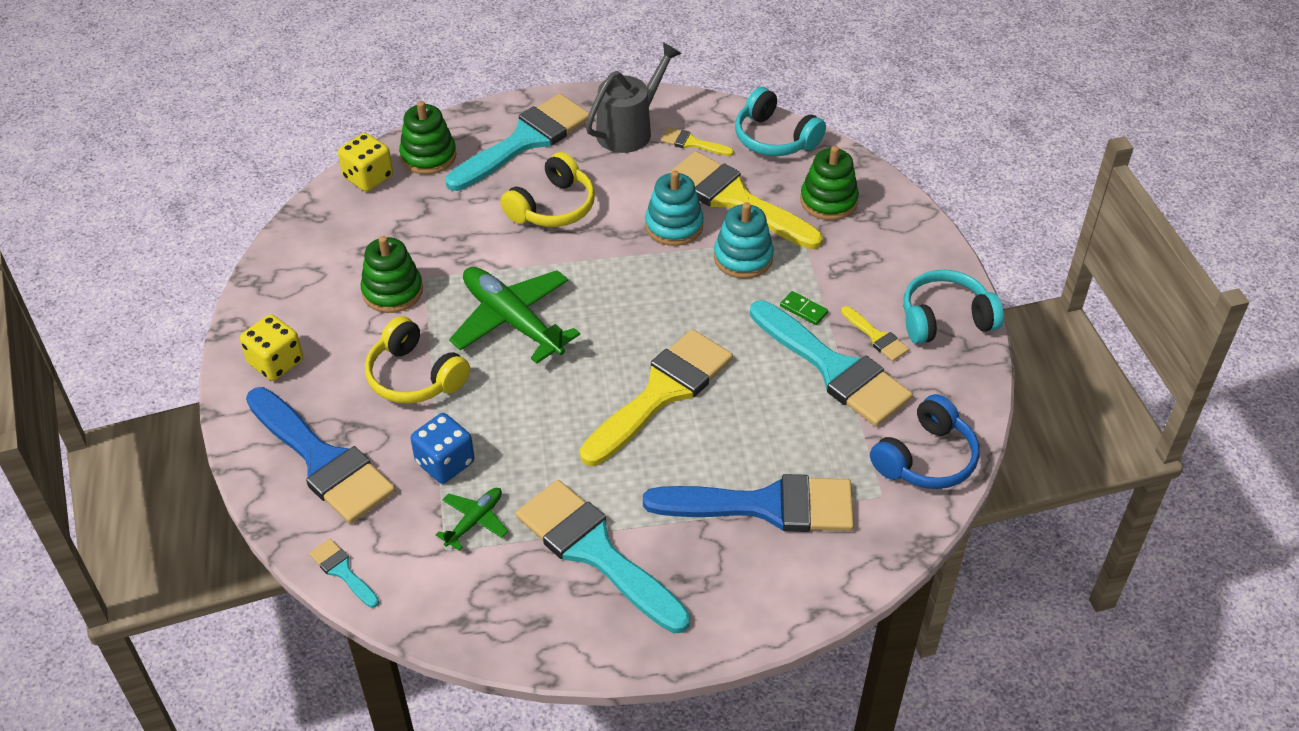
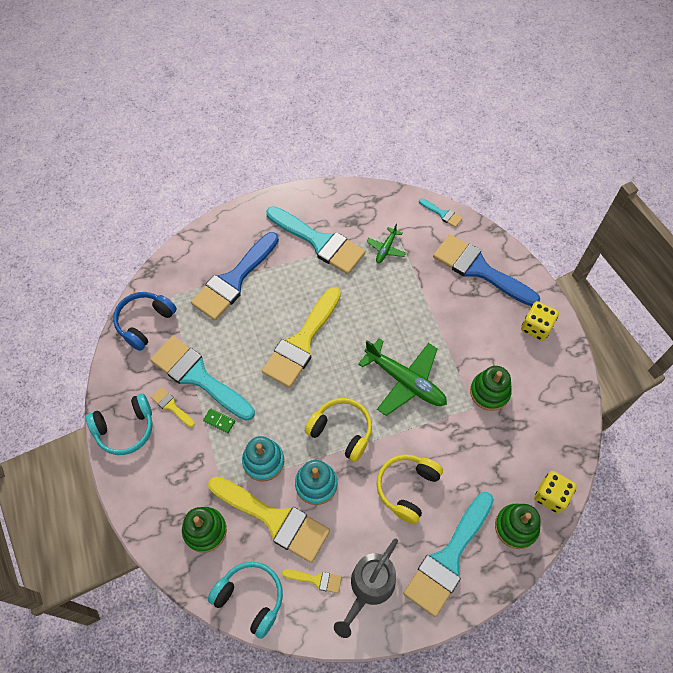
camera: 170 degrees right, 15 degrees up
yellow headphones [365,316,470,404] -> yellow headphones moved to [305,398,372,462]
blue dice [411,413,474,484] -> none
blue brush [643,474,854,532] -> blue brush turned 45 degrees counterclockwise [191,232,279,320]

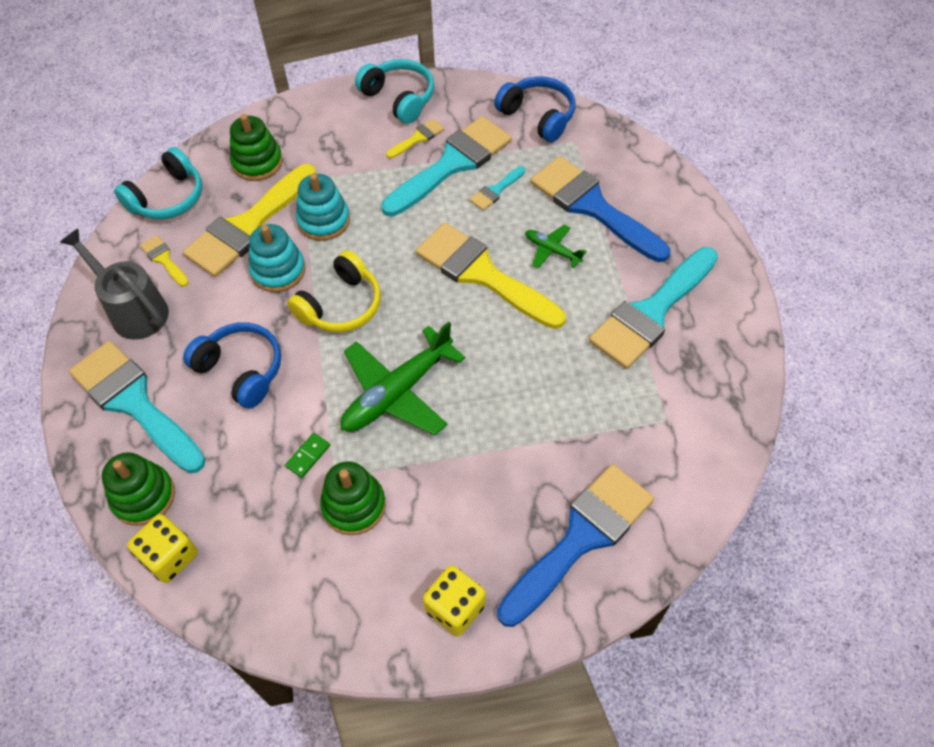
camera: 100 degrees right, 5 degrees down
turquoise headphones [86,394,153,455] -> turquoise headphones turned 150 degrees clockwise [355,59,434,124]
green domino [203,408,235,433] -> green domino moved to [285,433,330,478]
yellow brush [282,569,342,593] -> yellow brush turned 120 degrees clockwise [140,235,189,287]
green plane [366,224,406,263] -> green plane moved to [525,224,587,268]
yellow headphones [377,454,443,524] -> blue headphones [183,322,281,409]
turquoise brush [419,198,463,227] -> turquoise brush moved to [470,166,525,211]

